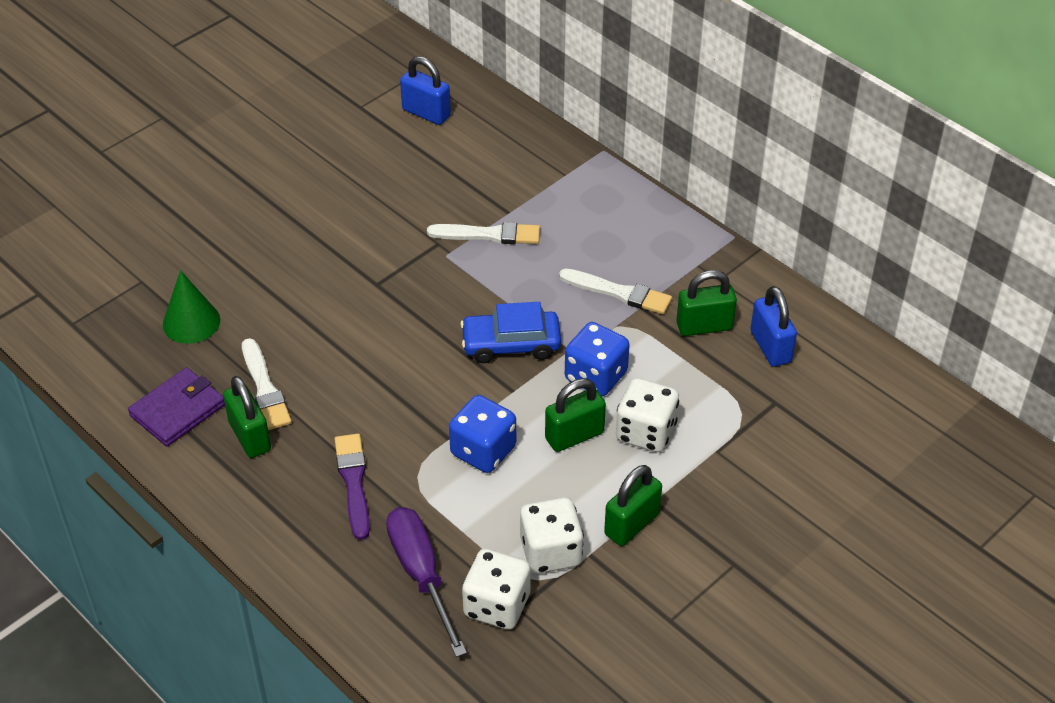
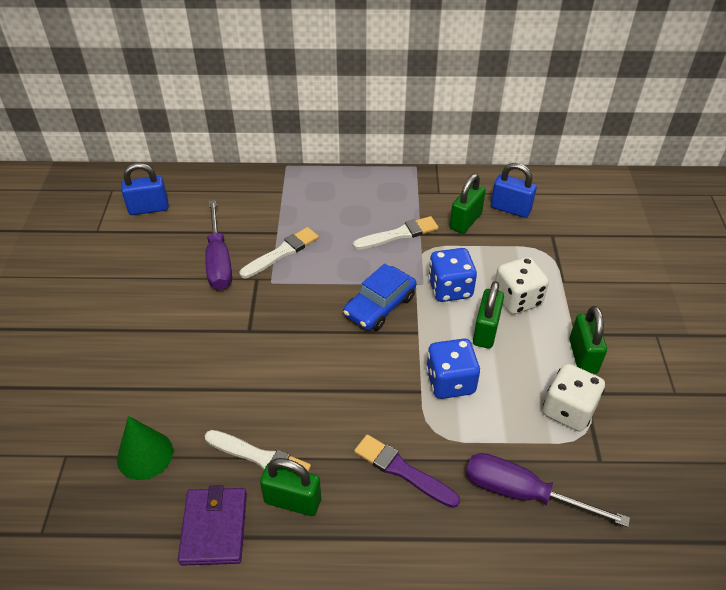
camera: 45 degrees left, 0 degrees up
white dice [462,548,531,630] -> none
none -> purple screwdriver [205,200,232,290]

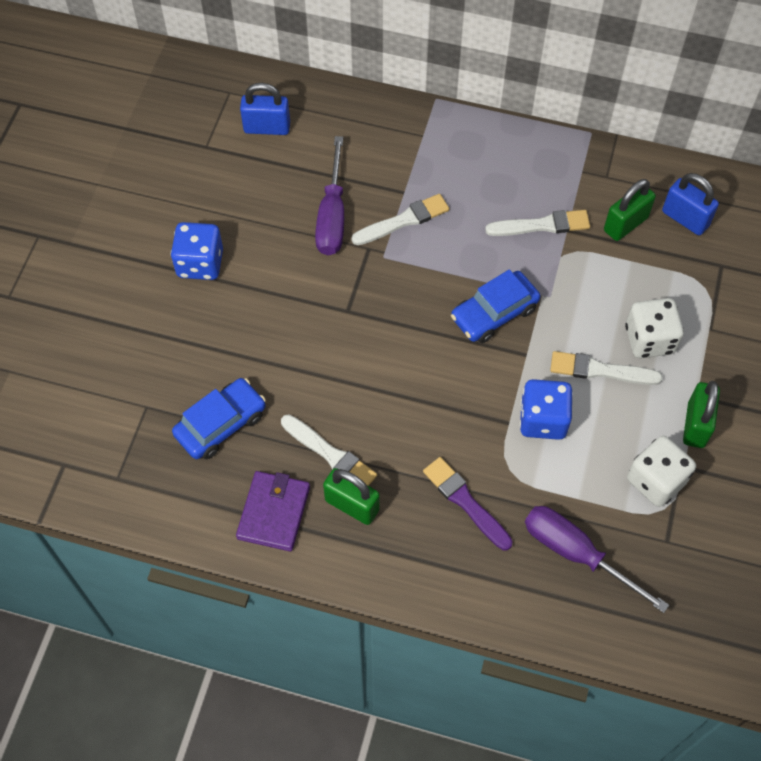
camera: 15 degrees right, 15 degrees up
green cone [117,416,173,480] -> blue car [172,378,266,459]
blue dice [428,248,477,302] -> blue dice moved to [171,222,223,280]
green padlock [473,281,504,349] -> white brush [550,351,663,385]

